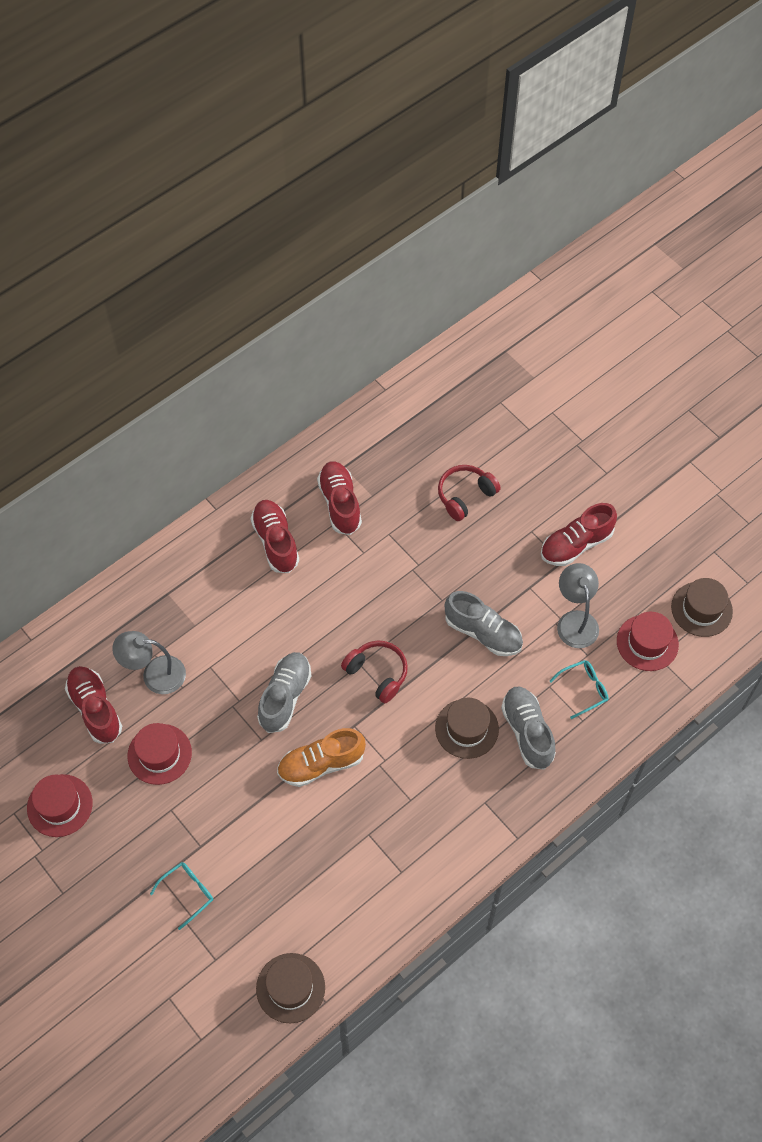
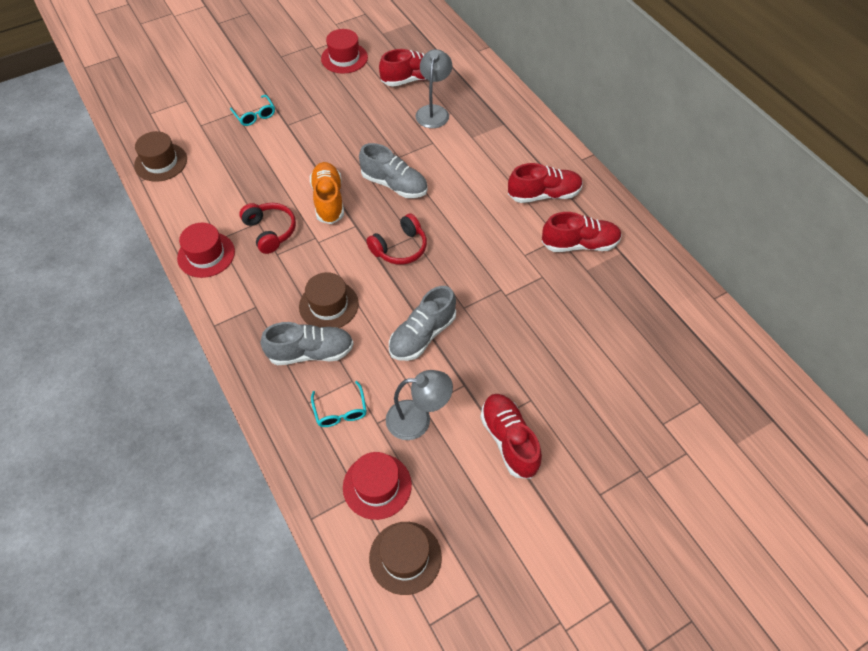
camera: 100 degrees right, 5 degrees down
red hat [127,723,192,785] -> red hat moved to [177,223,235,278]
red headphones [438,465,501,521] -> red headphones moved to [239,203,296,254]

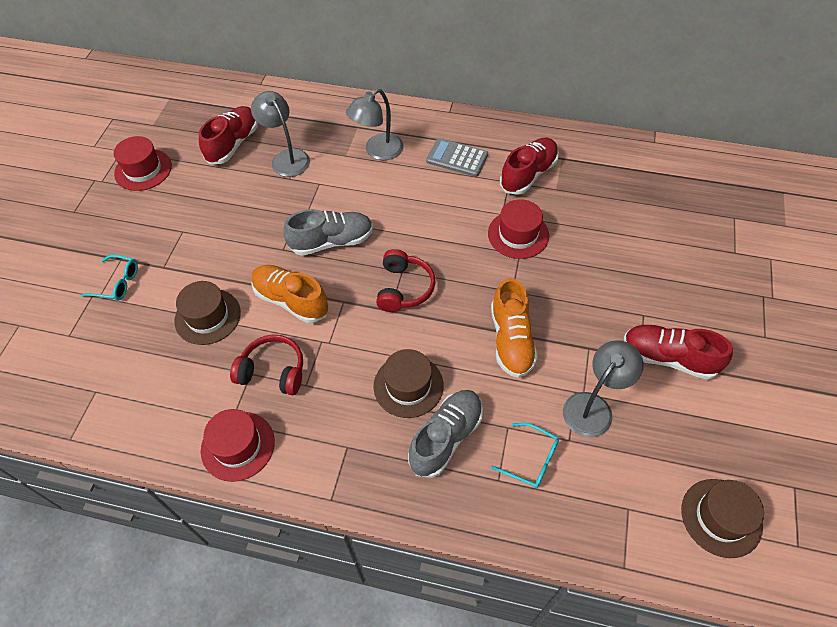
camera: 45 degrees left, 0 degrees up
brown hat [134,131,187,182] -> brown hat moved to [174,281,241,345]
red hat [343,452,412,520] -> red hat moved to [488,199,549,259]
grey shoe [389,286,456,361] -> orange shoe [491,278,538,378]
red shoe [508,163,583,203] -> grey calculator [426,138,488,177]
none -> grey lamp [346,89,403,160]

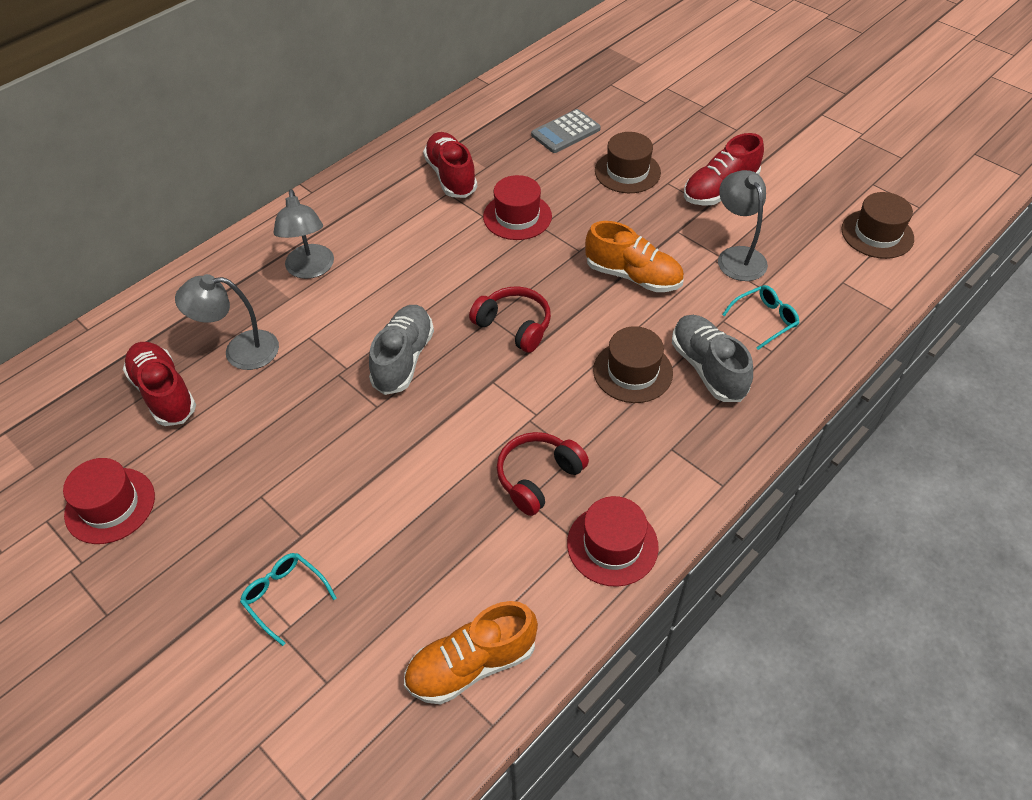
camera: 60 degrees left, 5 degrees down
turquoise glasses [81,255,138,301] -> turquoise glasses turned 90 degrees counterclockwise [240,553,337,646]
brown hat [174,281,241,345] -> brown hat moved to [595,132,661,193]
orange shoe [251,265,329,323] -> orange shoe moved to [404,601,538,704]
grey calculator [426,138,488,177] -> grey calculator moved to [531,109,601,153]

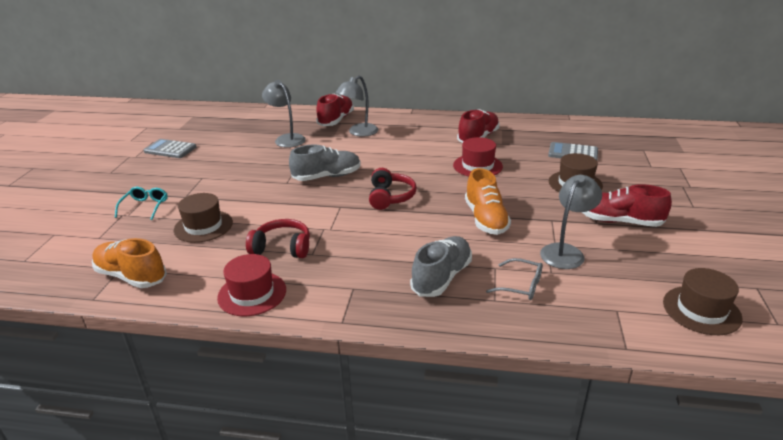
camera: 55 degrees right, 20 degrees down
red hat [63,458,155,544] -> grey calculator [144,139,196,158]
red shoe [123,342,196,426] -> red shoe moved to [316,94,354,126]
brown hat [593,326,673,403] -> brown hat moved to [174,193,233,243]
turquoise glasses [722,285,800,350] -> grey glasses [486,258,543,300]

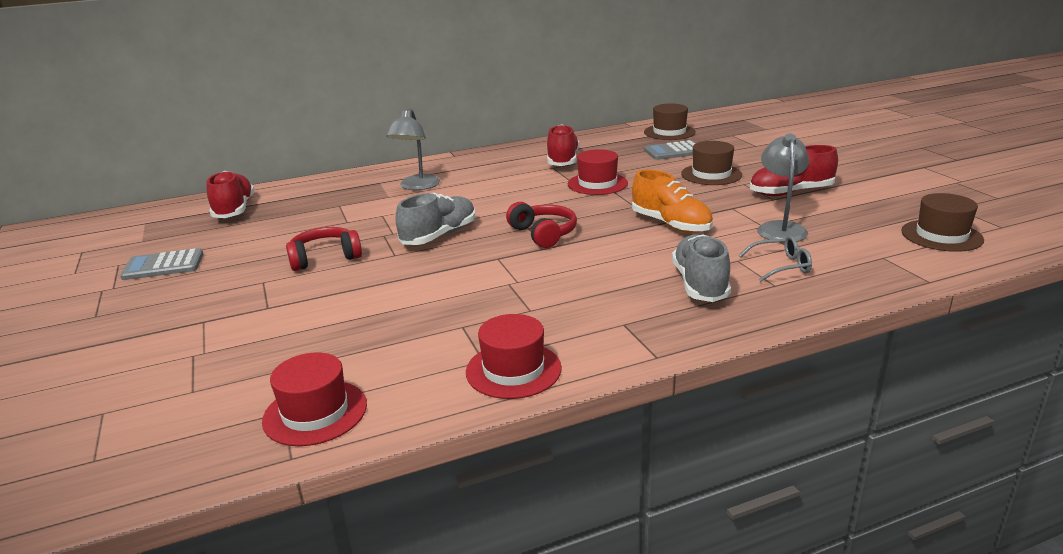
camera: 30 degrees left, 5 degrees down
orange shoe [92,238,167,288] -> red hat [262,352,367,446]
turquoise glasses [115,187,168,220] -> none
brown hat [174,193,233,243] -> brown hat moved to [644,104,695,140]
red headphones [246,219,310,258] -> red headphones moved to [286,227,362,271]
grey lamp [262,80,306,148] -> none
red shoe [316,94,354,126] -> red shoe moved to [207,171,255,218]

